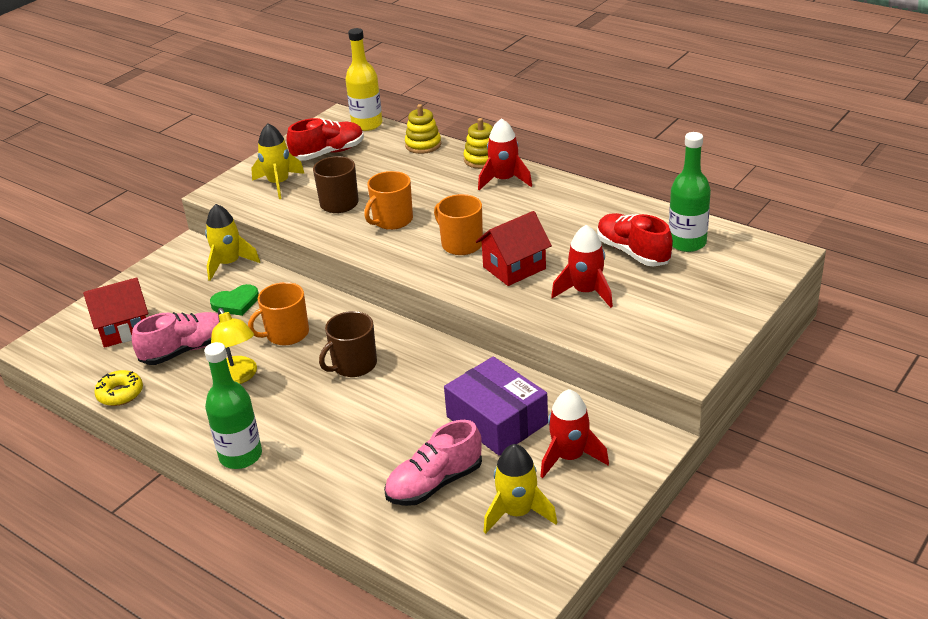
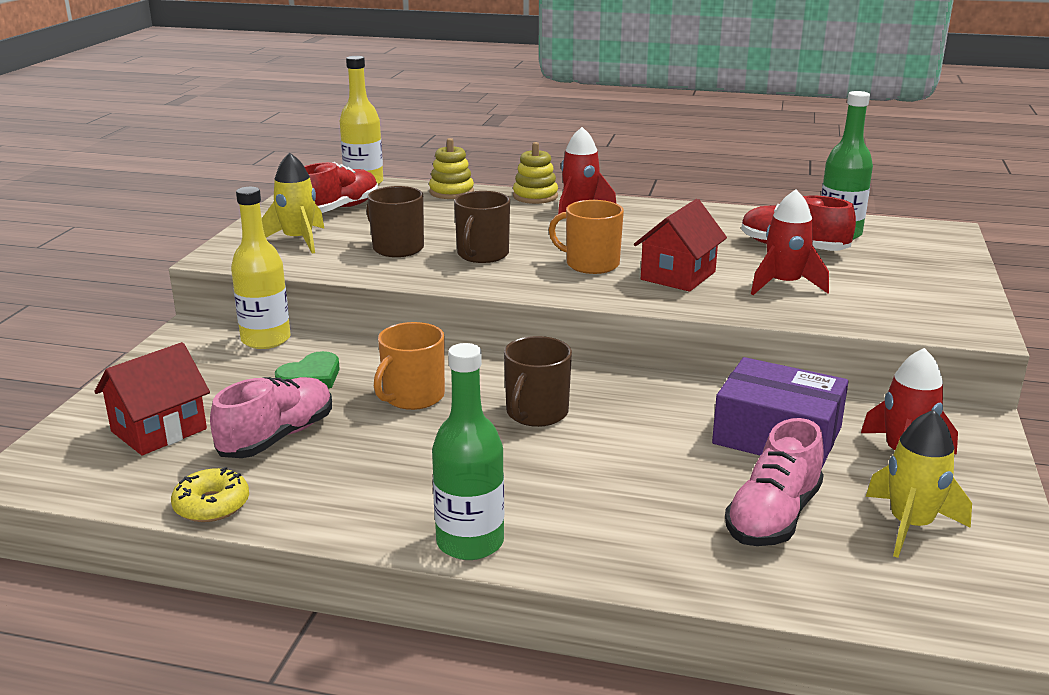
camera: 25 degrees left, 10 degrees down
yellow rocket [205,204,260,281] -> yellow bottle [231,187,291,349]
yellow lamp [211,308,257,384] -> none
orange mug [364,171,413,230] -> brown mug [454,191,510,263]

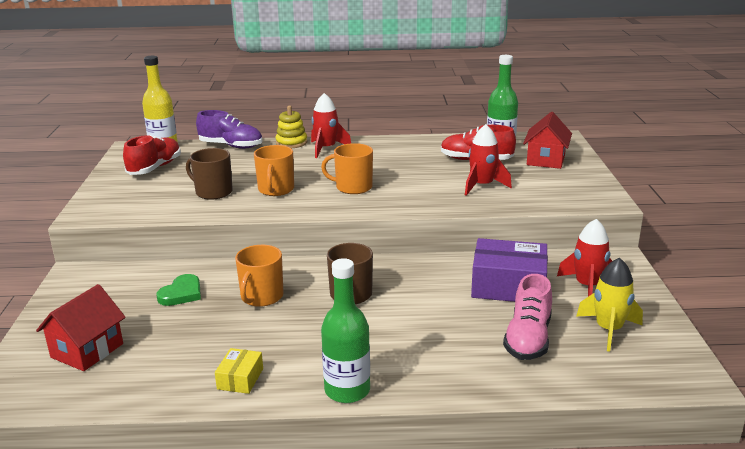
camera: 15 degrees left, 0 degrees up
yellow donut [171,467,249,522] -> none
pink shoe [210,377,332,458] -> none
yellow bottle [231,187,291,349] -> none
yellow rocket [262,152,325,254] -> none
yellow stacking toy [429,138,474,199] -> purple shoe [196,110,262,149]
brown mug [454,191,510,263] -> orange mug [254,145,294,196]
red house [634,199,727,292] -> red house moved to [523,112,572,169]
none -> yellow box [215,348,263,394]

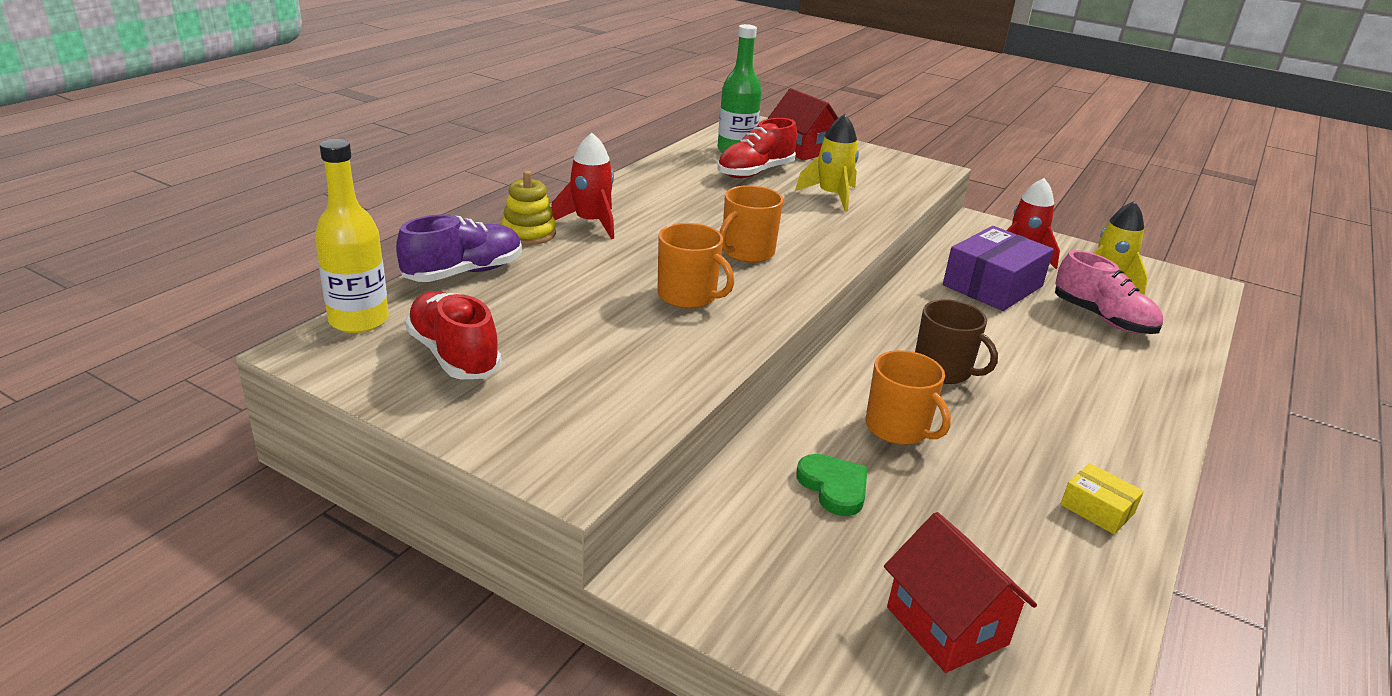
camera: 60 degrees left, 5 degrees up
brown mug [186,148,233,200] -> none
green bottle [321,258,370,403] -> none
red rocket [465,124,512,196] -> yellow rocket [795,114,859,211]

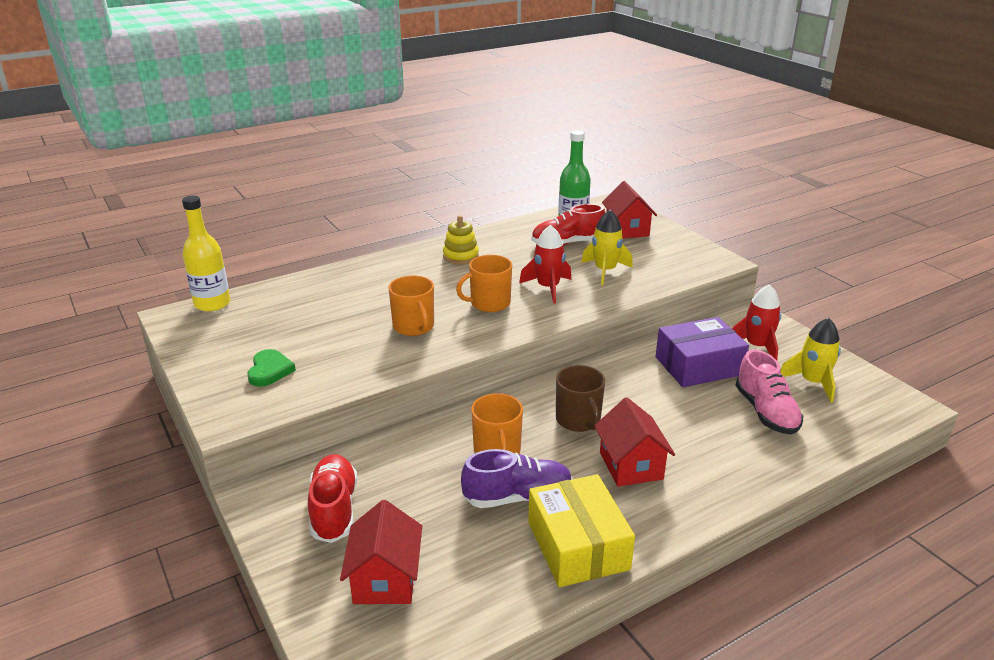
camera: 30 degrees right, 0 degrees up
purple shoe [396,214,522,282] -> purple shoe moved to [461,449,573,508]
red shoe [405,291,501,379] -> red shoe moved to [308,454,357,543]
yellow stacking toy [501,171,556,245] -> yellow stacking toy moved to [443,215,479,264]
red rocket [551,133,614,239] -> red rocket moved to [519,225,571,303]
green heart [796,454,868,516] -> green heart moved to [247,349,296,387]
yellow box [1060,463,1144,534] -> yellow box [528,474,635,587], size x2.05
none -> red house [595,397,675,487]

